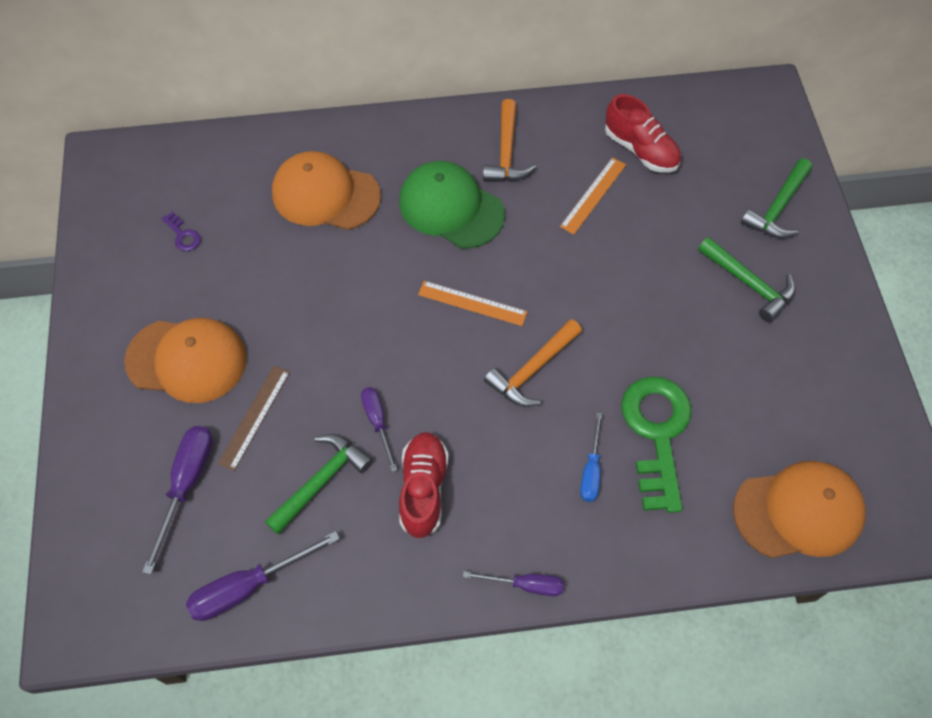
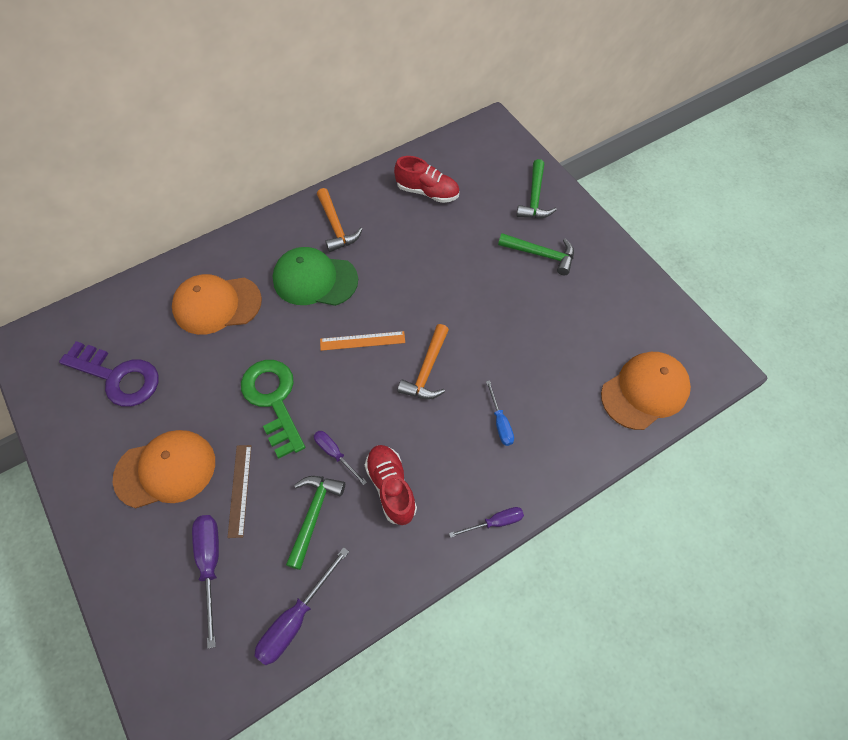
camera: 25 degrees left, 0 degrees up
purple key [162,212,201,251] -> purple key [59,341,158,407], size x2.48
orange ruler [560,157,626,235] -> none
green key [621,376,692,513] -> green key moved to [241,360,305,458]

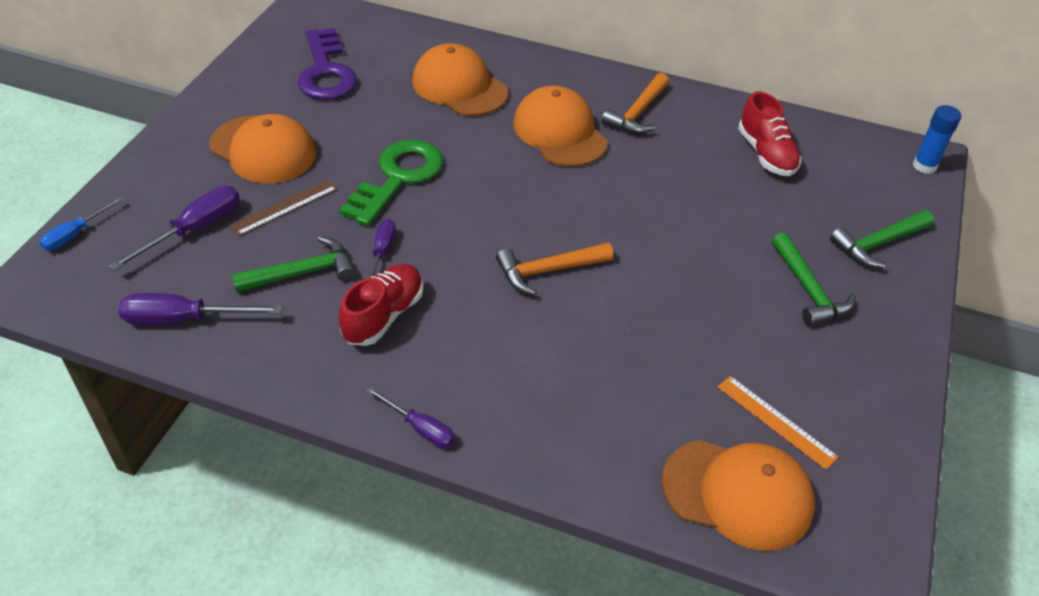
camera: 50 degrees right, 15 degrees down
green cap [273,247,358,306] -> orange cap [513,86,608,167]
orange ruler [320,331,405,351] -> orange ruler moved to [718,376,838,470]
blue screwdriver [486,380,514,446] -> blue screwdriver moved to [39,196,123,250]
none -> blue glue stick [913,105,961,174]

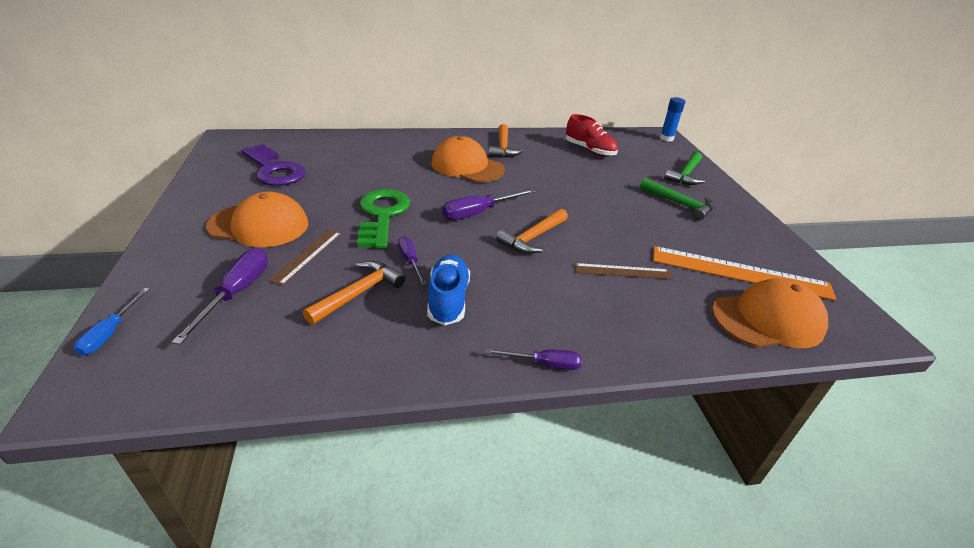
camera: 30 degrees left, 10 degrees down
purple screwdriver [118,293,283,325] -> purple screwdriver moved to [442,189,535,220]
green hammer [232,236,356,293] -> orange hammer [303,261,405,325]
red shoe [339,264,423,346] -> blue shoe [427,255,470,325]
orange cap [412,43,509,116] -> none
orange ruler [718,376,838,470] -> orange ruler [653,246,837,301], size x1.83
none -> brown ruler [575,263,672,279]

